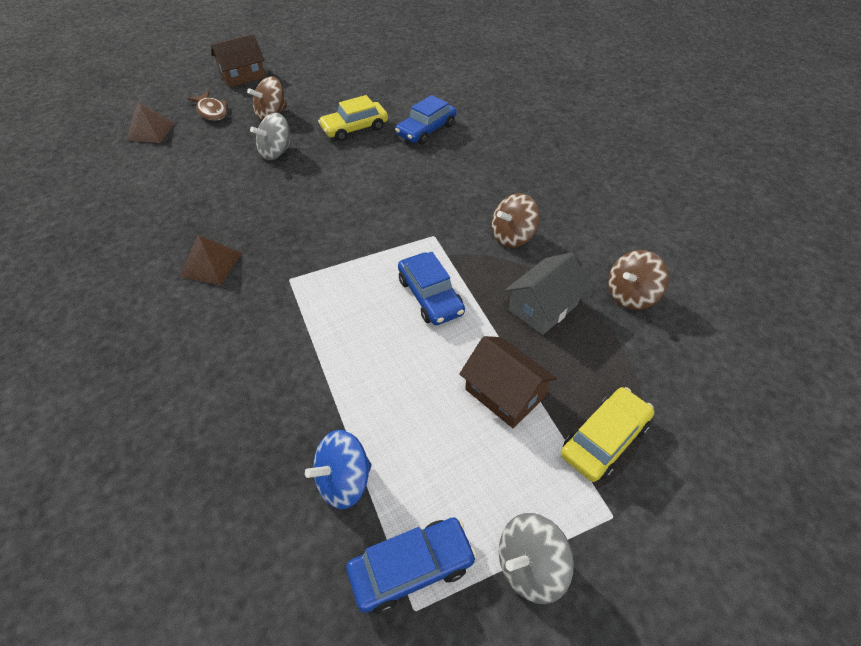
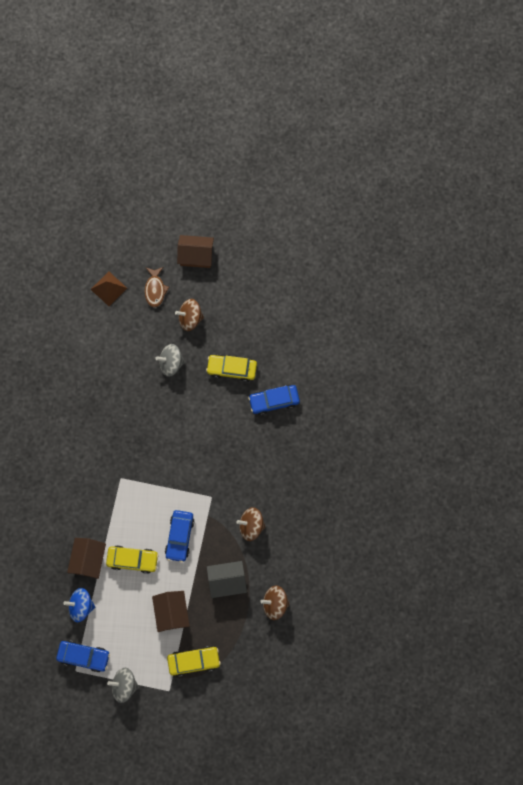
camera: 35 degrees right, 25 degrees up
brown pyramid [179,235,242,285] -> none
none -> brown house [67,538,106,579]
none -> yellow car [106,545,159,574]

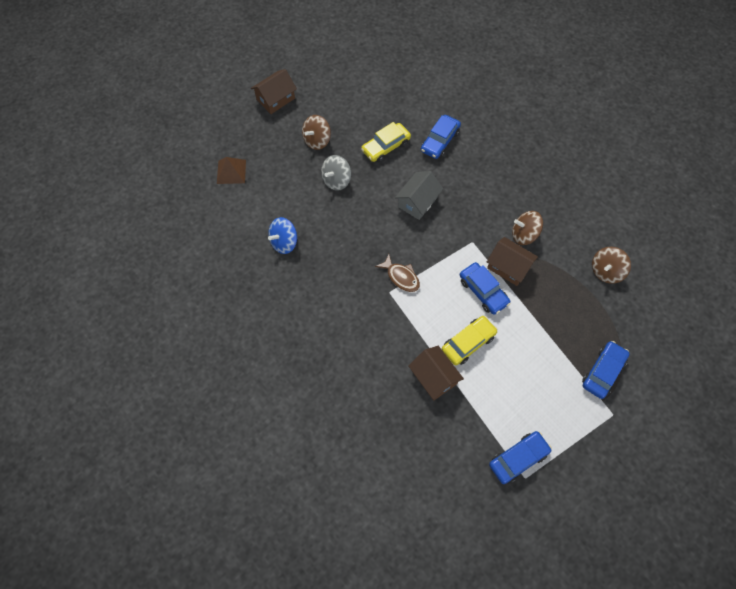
camera: 45 degrees left, 10 degrees down
blue spinning top [63,588,95,622] -> blue spinning top moved to [268,217,297,254]
grey spinning top [107,667,139,703] -> none
brown fish [144,267,169,308] -> brown fish moved to [375,254,420,292]
brown house [152,591,190,632] -> brown house moved to [487,237,538,286]
yellow car [167,646,221,677] -> blue car [582,341,630,399]
grey house [207,561,247,598] -> grey house moved to [395,171,443,220]
brown spinning top [236,507,266,541] -> brown spinning top turned 45 degrees clockwise [512,211,543,245]

